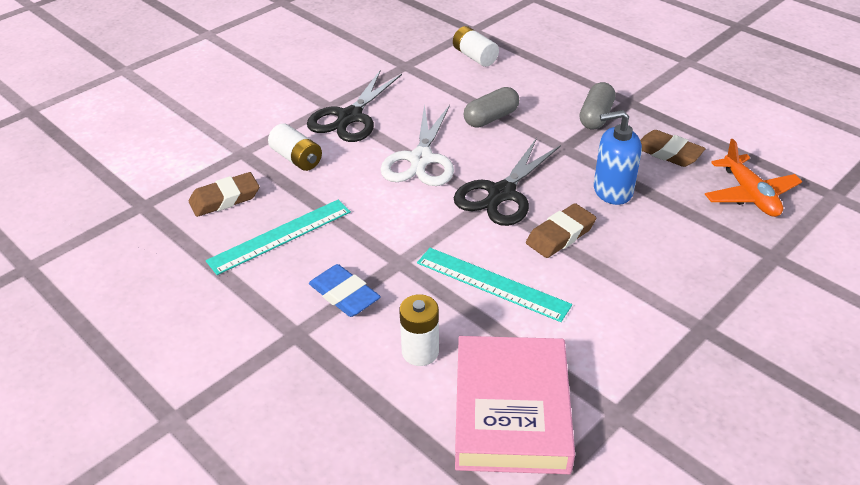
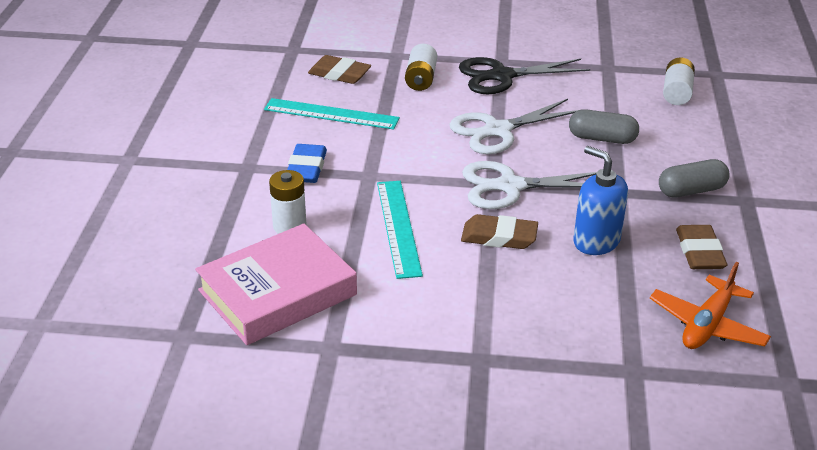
camera: 50 degrees right, 5 degrees down
black scissors [454,138,561,226] -> white scissors [462,161,597,209]

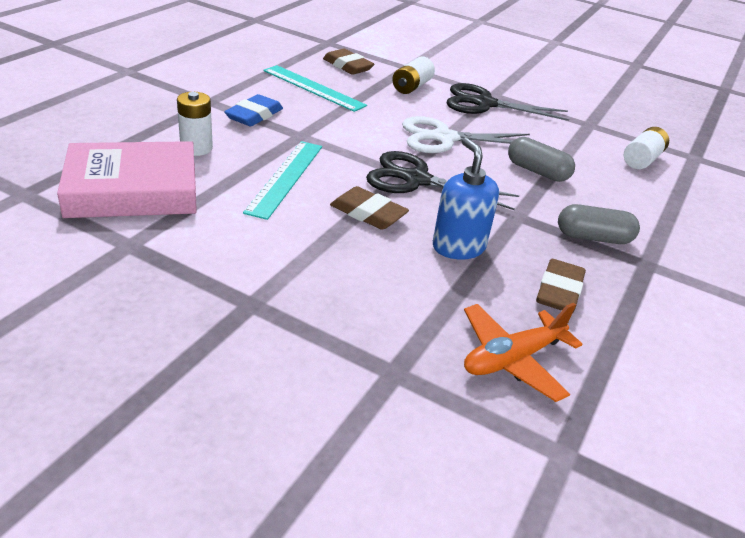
camera: 20 degrees right, 0 degrees up
white scissors [462,161,597,209] -> black scissors [366,151,519,210]

